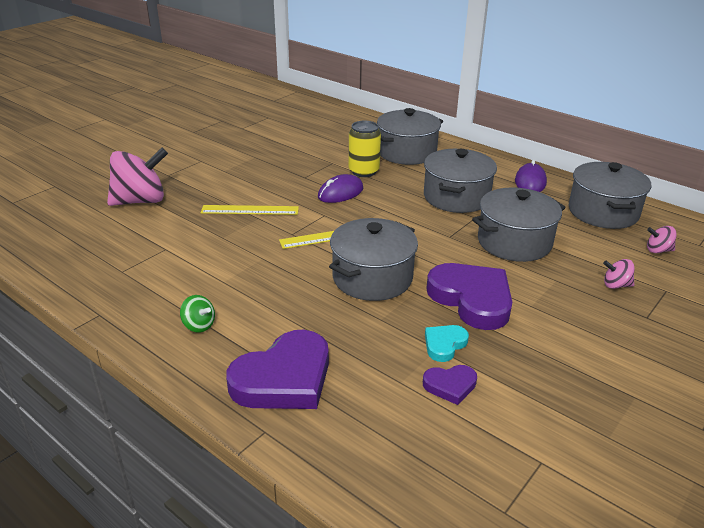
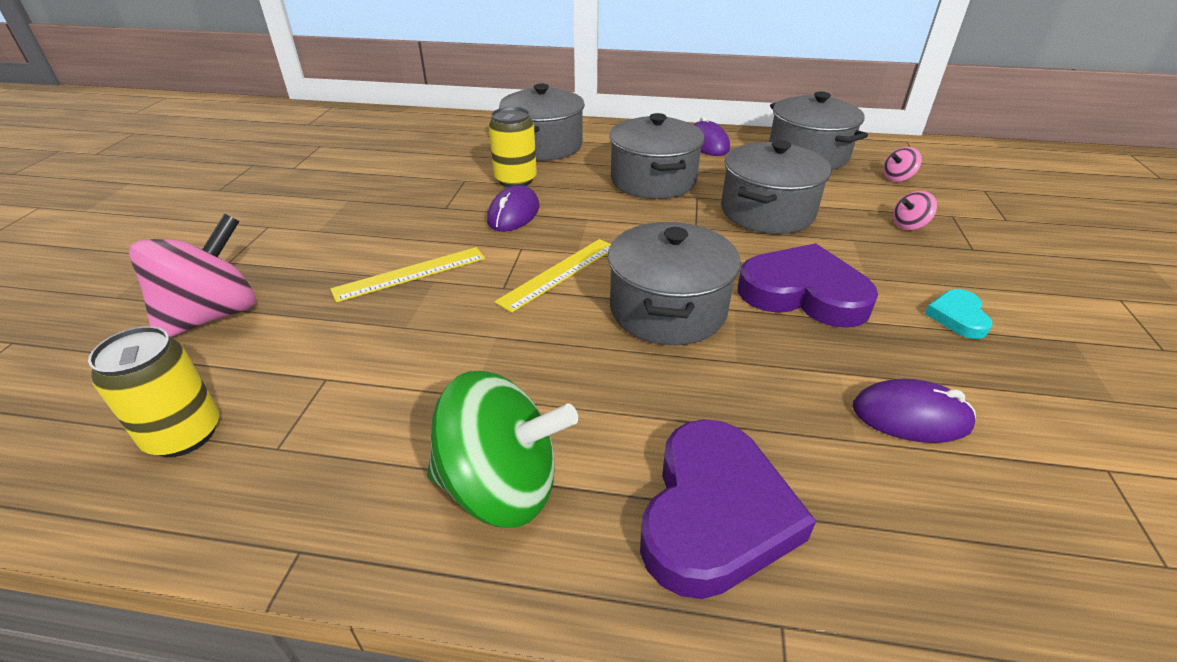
camera: 30 degrees left, 5 degrees up
green spinning top [180,295,215,332] -> green spinning top [427,371,578,528], size x2.23
purple heart [423,365,477,405] -> purple mouse [853,379,976,443]
turquoise heart [425,325,469,362] -> turquoise heart moved to [925,289,993,339]
none -> yellow can [88,326,219,457]

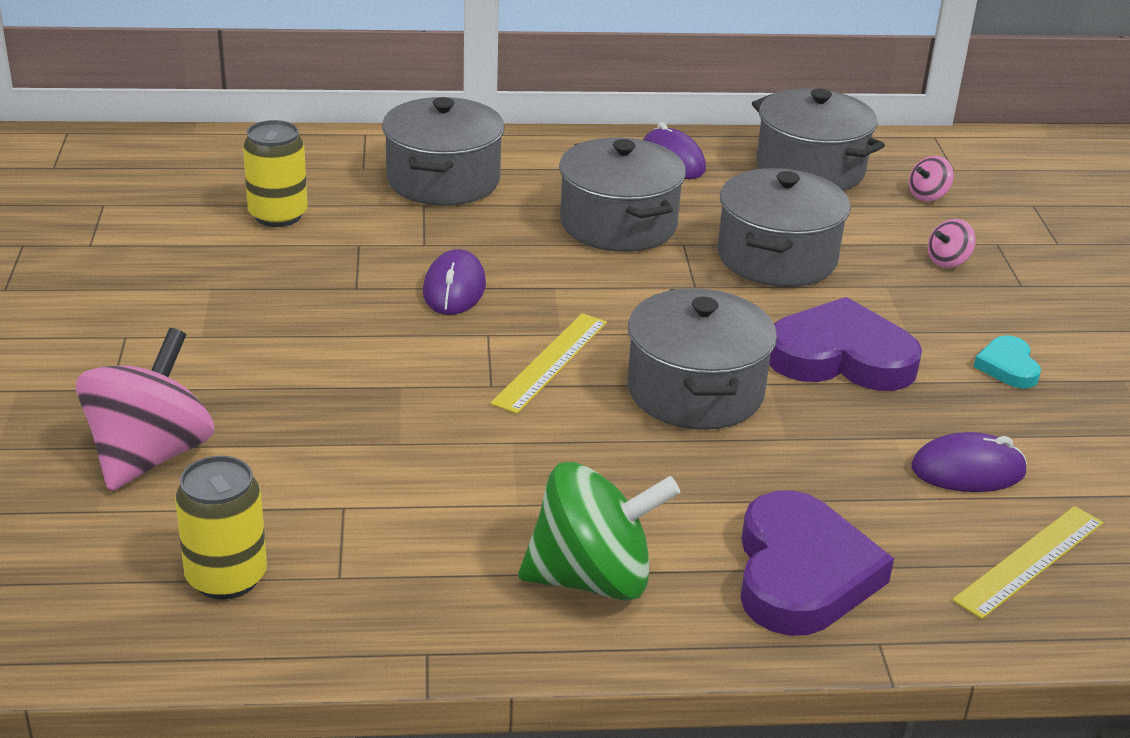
camera: 15 degrees left, 5 degrees down
yellow ruler [331,247,485,303] -> yellow ruler moved to [952,506,1103,619]
yellow can [489,107,537,187] -> yellow can moved to [243,120,308,227]

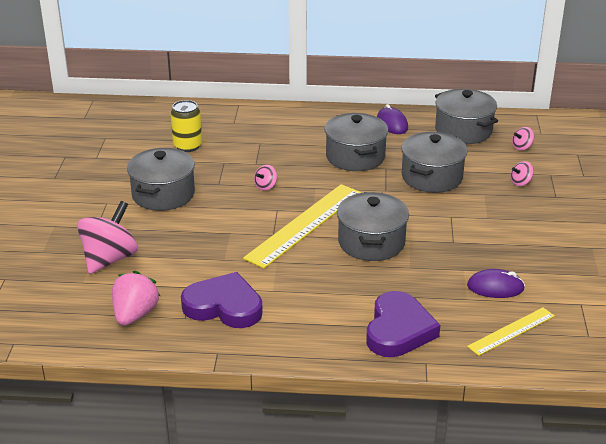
camera: 10 degrees right, 0 degrees up
yellow can [175,456,267,599] -> pink strawberry [112,271,160,326]
grey pot [382,97,505,206] -> grey pot moved to [127,148,195,211]
purple mouse [423,249,486,315] -> pink spinning top [254,165,277,191]
yellow ruler [490,313,607,414] -> yellow ruler [243,184,361,269], size x1.78
green spinning top [519,462,680,601] -> none
purple heart [769,297,922,391] -> purple heart moved to [181,272,263,328]
turquoise heart [974,335,1041,388] -> none

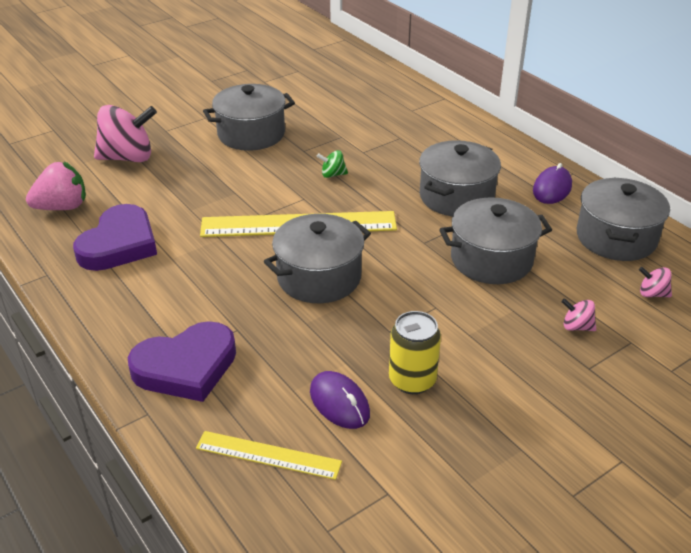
camera: 50 degrees right, 5 degrees up
yellow can [171,100,202,152] -> yellow can moved to [389,311,441,394]
purple heart [181,272,263,328] -> purple heart turned 45 degrees clockwise [73,204,157,271]
pink spinning top [254,165,277,191] -> green spinning top [317,150,348,178]

